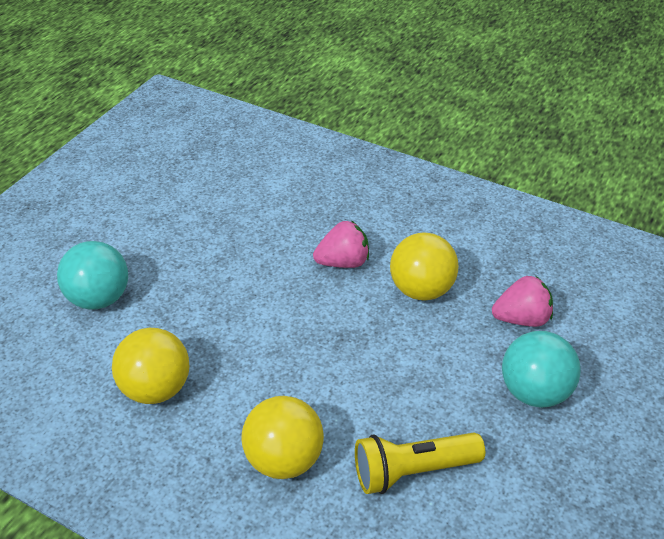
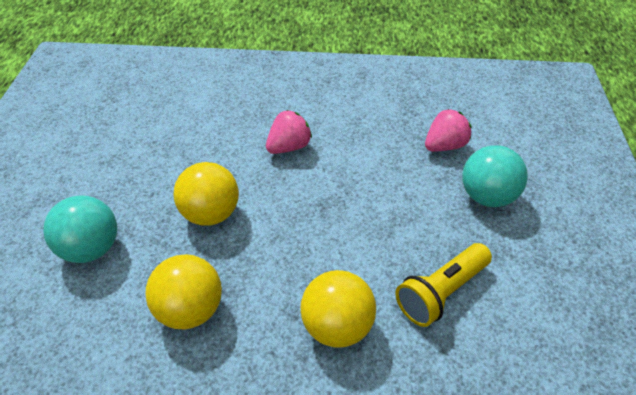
camera: 25 degrees left, 5 degrees up
yellow ball [390,232,458,301] -> yellow ball moved to [174,162,239,226]

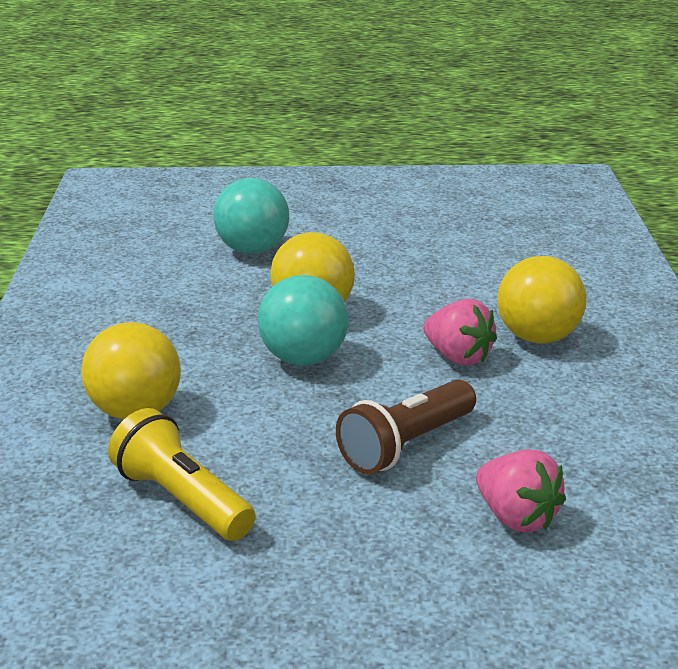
camera: 85 degrees right, 20 degrees down
yellow ball [145,254,222,329] -> yellow ball moved to [497,256,586,343]
turquoise ball [462,145,528,207] -> turquoise ball moved to [258,275,348,365]
none -> brown flashlight [336,379,476,474]

